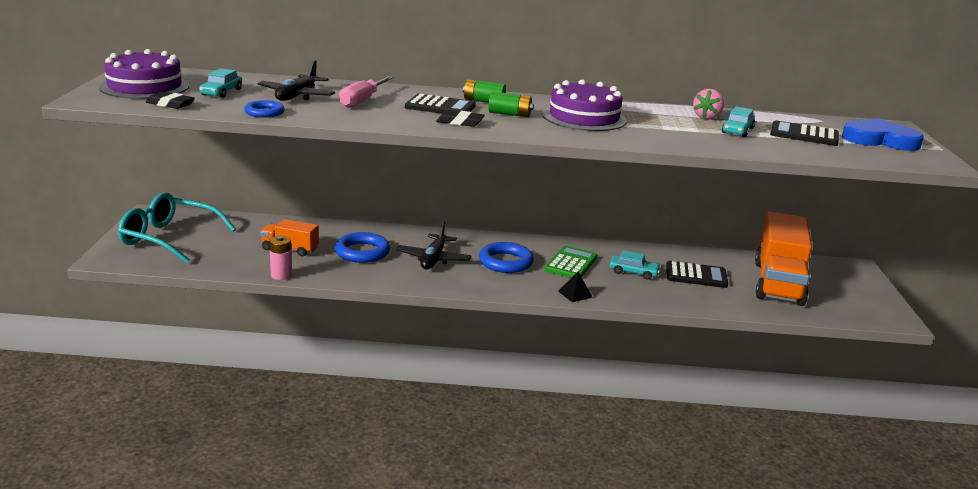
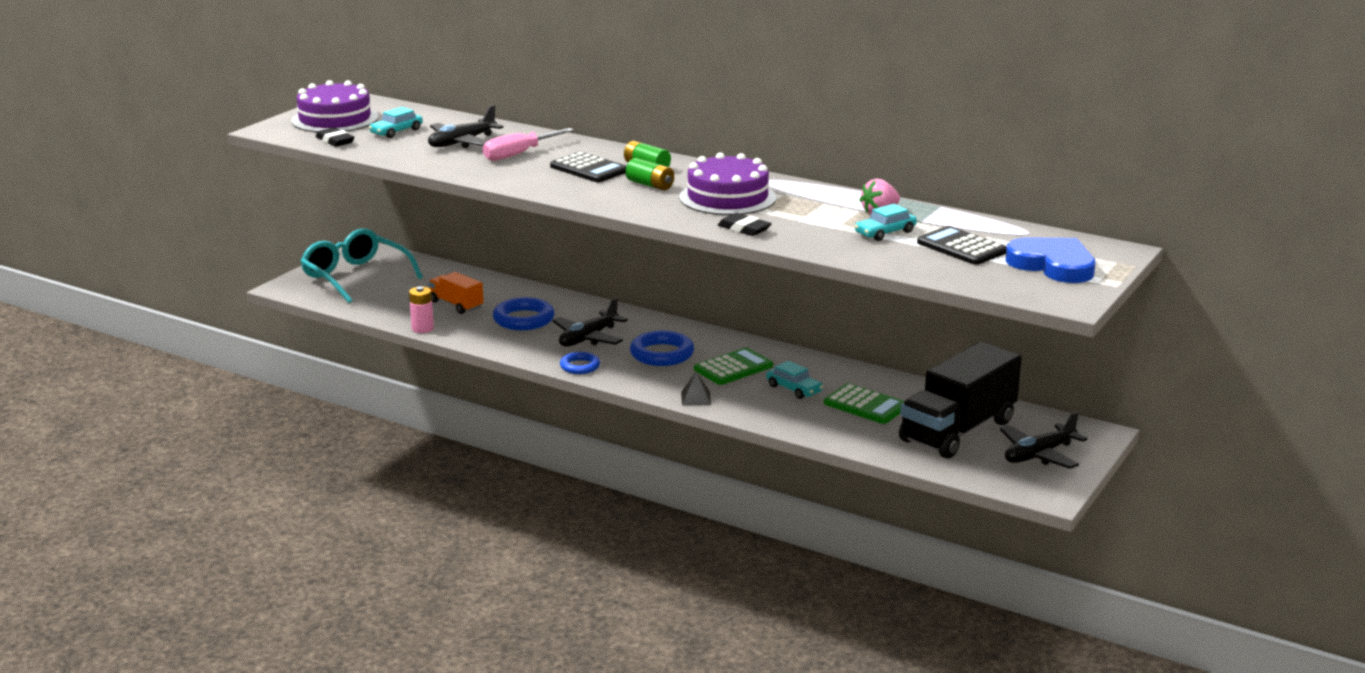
camera: 30 degrees right, 0 degrees up
blue ring [244,100,285,118] -> blue ring moved to [560,352,600,374]
black eraser [436,110,485,127] -> black eraser moved to [718,213,772,236]
black calculator [666,261,728,288] -> green calculator [824,383,904,424]
orange truck [755,212,812,306] -> black truck [899,342,1022,459]
none -> black plane [1000,412,1087,469]

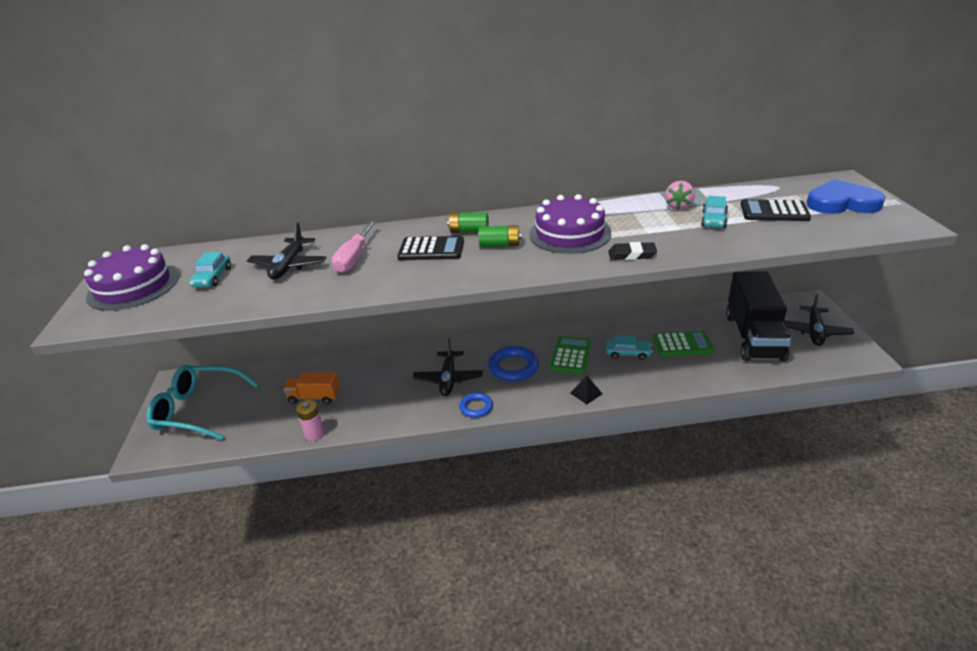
camera: 35 degrees left, 10 degrees up
black eraser [316,127,354,147] -> none
blue ring [493,297,555,330] -> none

